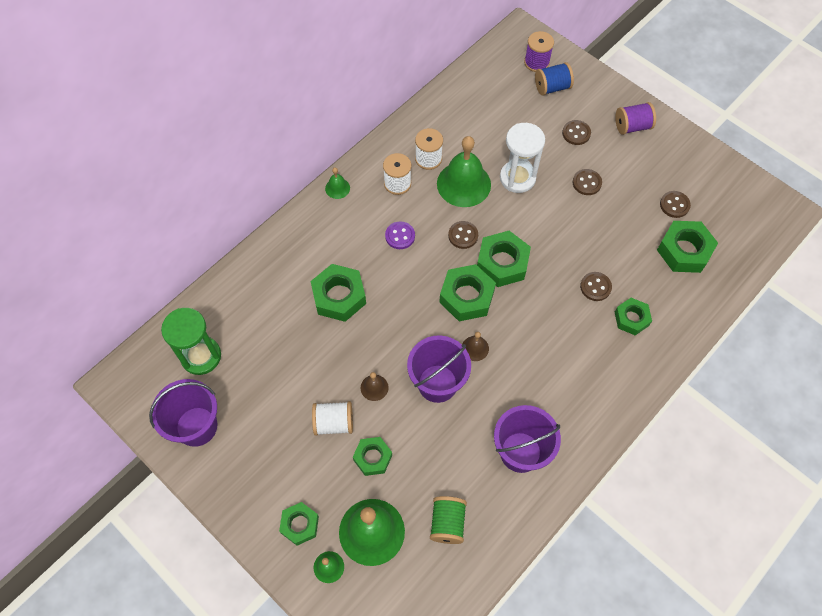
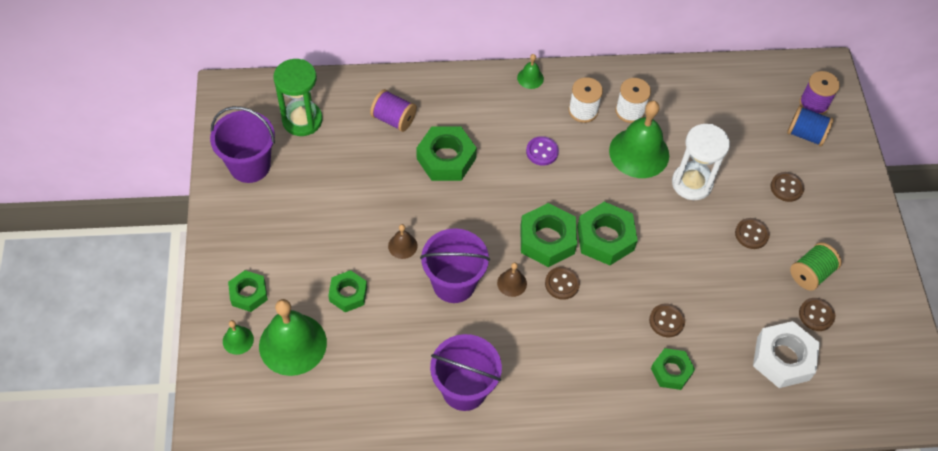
camera: 40 degrees right, 5 degrees down
white spool [312,401,353,436] -> none
green spool [430,496,467,544] -> green spool moved to [790,242,842,291]
brown button [448,221,478,249] -> brown button moved to [545,267,580,300]
purple spool [615,102,656,135] -> purple spool moved to [370,89,417,132]
green nut [657,221,718,273] -> white nut [753,321,820,388]

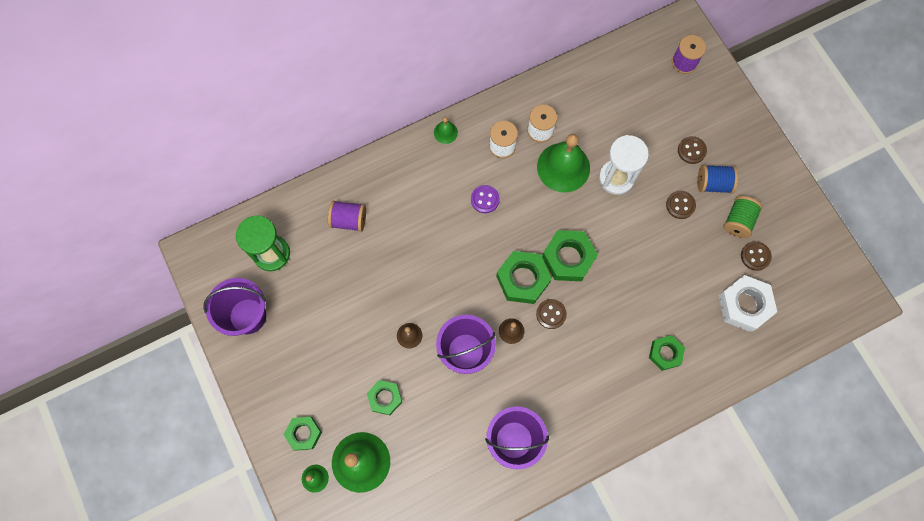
camera: 20 degrees left, 15 degrees up
green nut [416,126,477,181] -> none
brown button [649,304,685,337] -> none
blue spool [787,105,834,147] -> blue spool moved to [697,164,738,194]

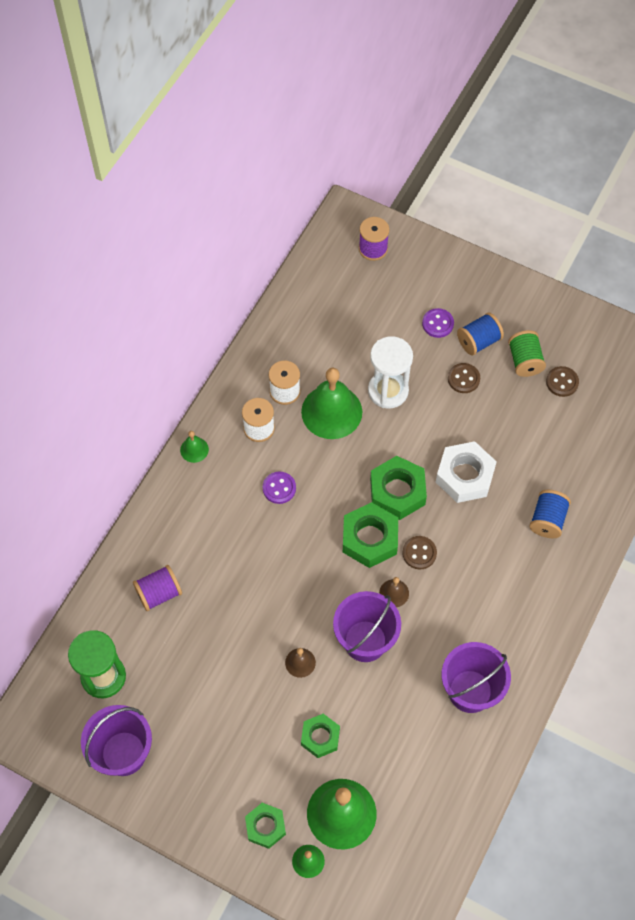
camera: 35 degrees left, 10 degrees down
green nut [649,335,685,371] -> blue spool [529,490,571,538]
brown button [678,136,707,164] -> purple button [422,308,454,338]
white nut [718,275,777,332] -> white nut moved to [436,441,497,503]

